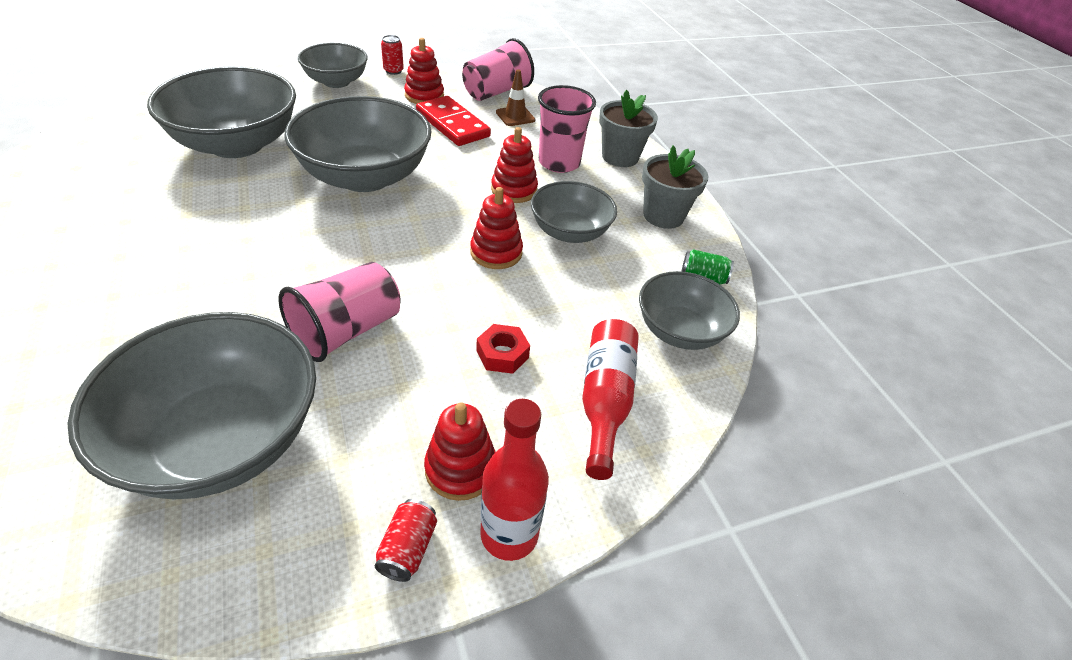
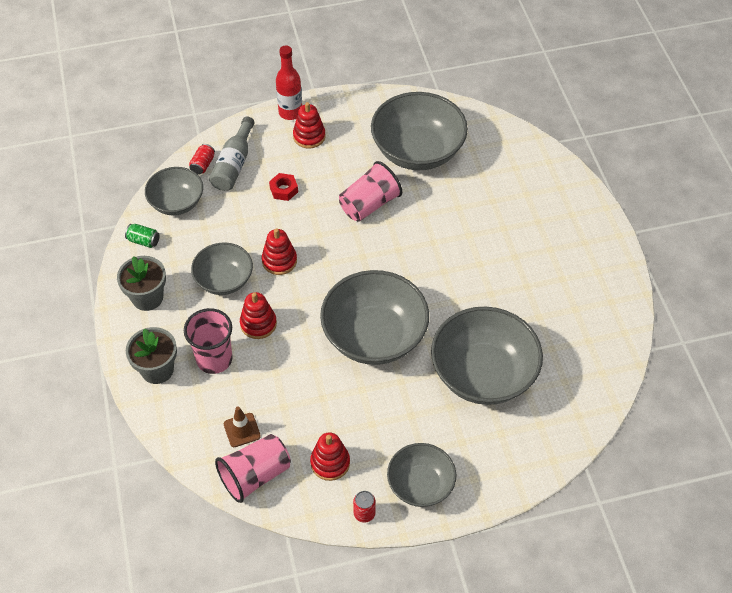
camera: 170 degrees left, 10 degrees up
red can [375,499,437,582] -> red can moved to [189,144,215,175]
red domino [416,96,491,146] -> none
red bottle [582,319,639,480] -> grey bottle [209,116,254,191]

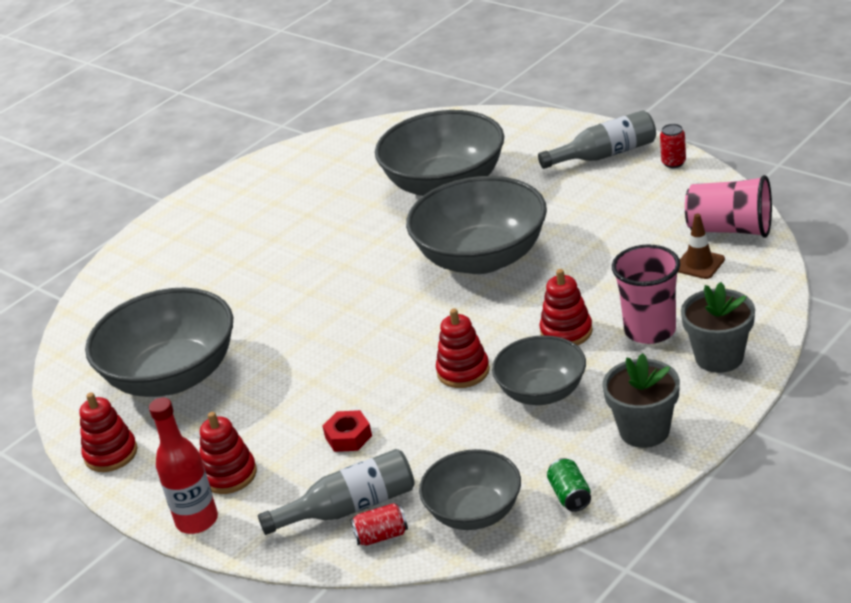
camera: 120 degrees left, 20 degrees down
red stacking toy [310,432,350,481] -> red stacking toy moved to [79,392,138,472]
pink cup [339,161,402,222] -> none
grey bowl [387,443,456,507] -> grey bottle [538,110,656,169]

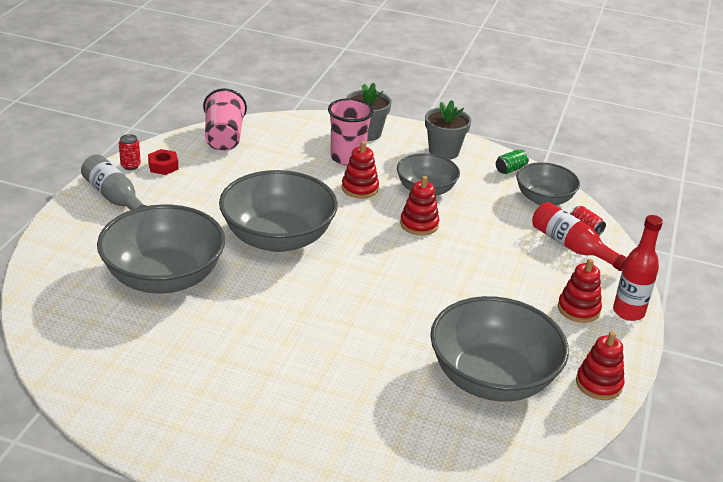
camera: 120 degrees left, 0 degrees up
grey bottle [258,449,415,535] -> red bottle [532,202,627,271]
red nut [323,410,372,452] -> red nut moved to [148,149,179,175]
brown traffic cone [678,214,725,279] -> none

